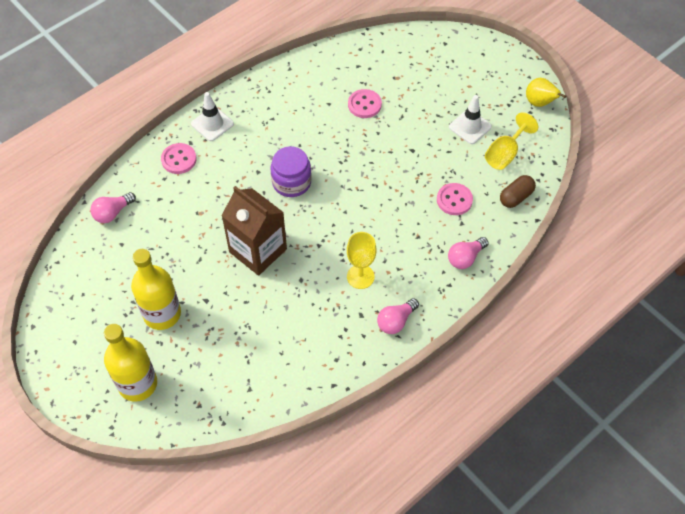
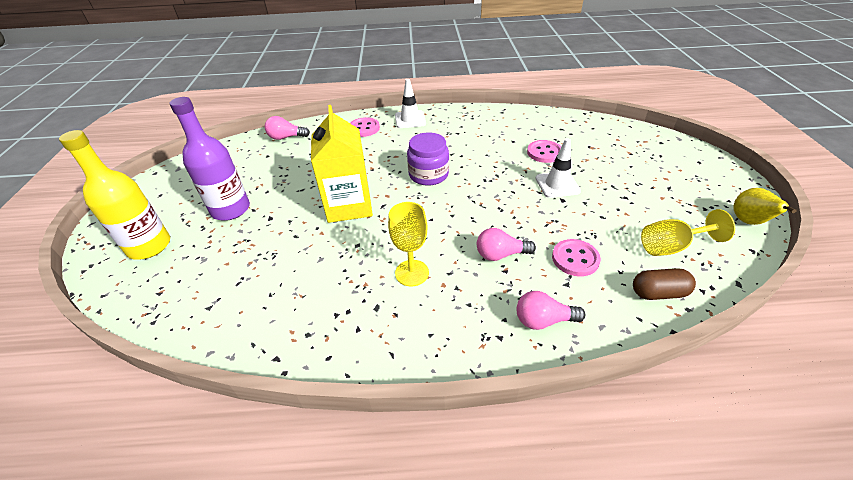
camera: 40 degrees right, 15 degrees down
yellow bottle [131,249,181,330] -> purple bottle [170,97,250,221]
brown carton [221,186,287,276] -> yellow carton [311,105,373,223]
pink light bulb [377,298,419,334] -> pink light bulb moved to [477,228,536,261]
white traffic cone [449,95,492,144] -> white traffic cone moved to [535,138,581,198]

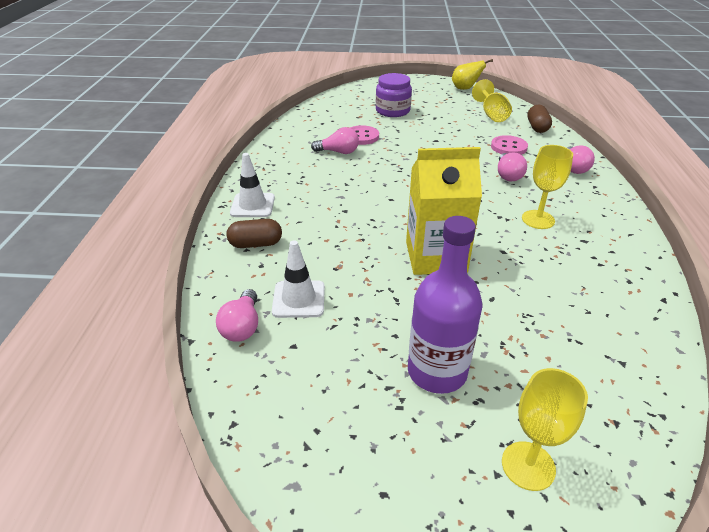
camera: 85 degrees left, 5 degrees down
yellow bottle [59,130,170,260] -> yellow goblet [502,368,588,491]
pink button [350,117,380,137] -> brown capsule [227,219,282,248]
purple jar [407,132,449,186] -> purple jar moved to [376,73,412,117]
white traffic cone [535,138,581,198] -> white traffic cone moved to [272,240,325,318]
none -> pink light bulb [311,127,359,154]

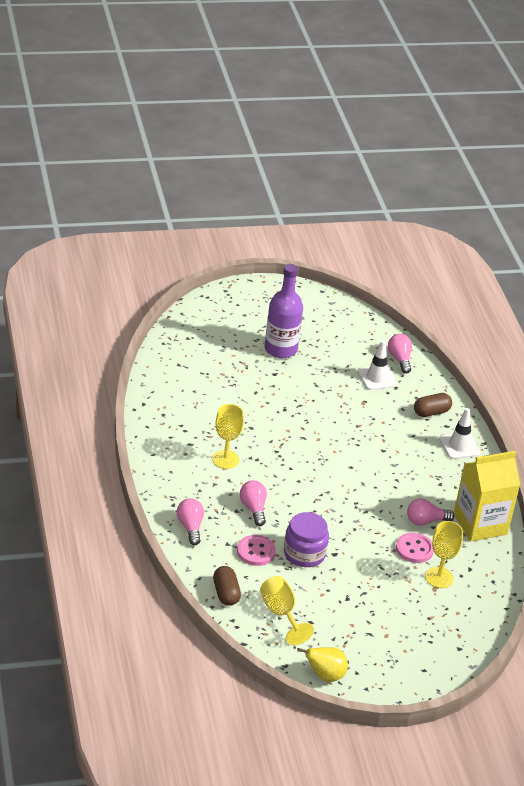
camera: 160 degrees right, 0 degrees up
purple jar [376,73,412,117] -> purple jar moved to [284,512,329,567]
yellow carton [406,147,482,275] -> yellow carton moved to [454,451,520,541]
yellow goblet [502,368,588,491] -> yellow goblet moved to [425,521,463,588]

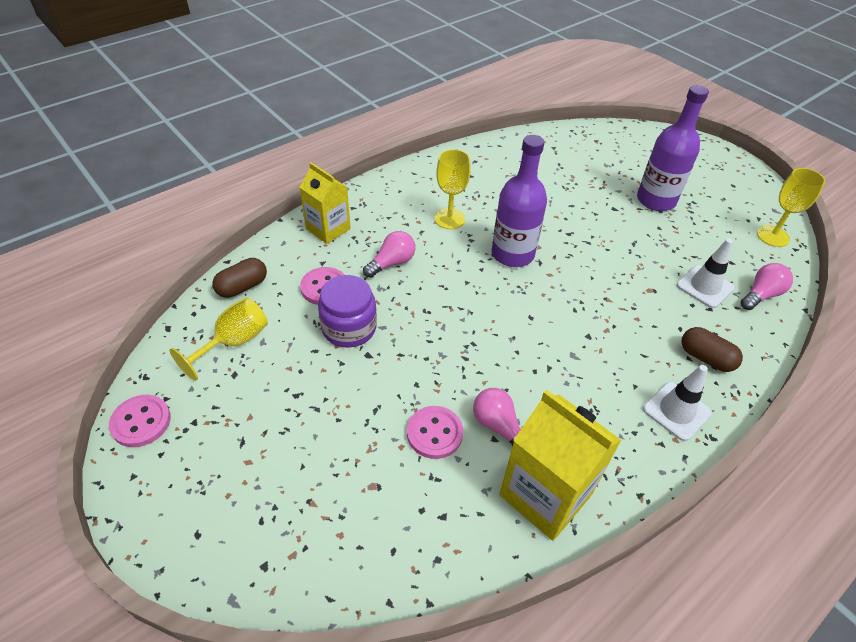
camera: 65 degrees right, 10 degrees up
pink light bulb [177,498,204,545] -> yellow carton [300,162,351,244]
yellow pear [297,647,348,682] -> pink button [109,395,171,447]
yellow goblet [425,521,463,588] -> yellow goblet moved to [757,168,825,247]
none -> purple bottle [491,135,547,267]

